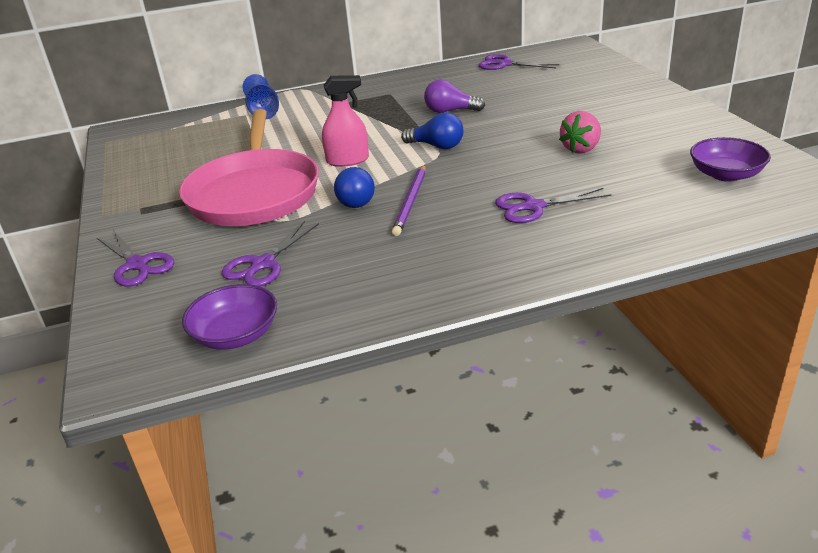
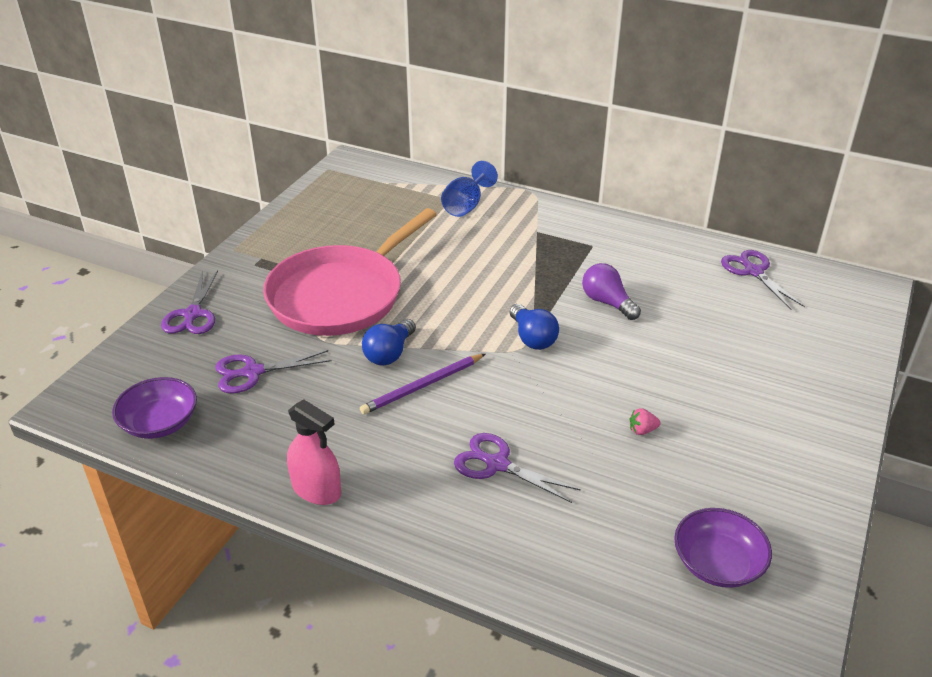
camera: 40 degrees right, 5 degrees up
pink spray bottle [322,75,369,167] -> pink spray bottle moved to [287,399,341,505]
pink strawberry [559,111,601,154] -> pink strawberry [630,408,661,435], size x0.53

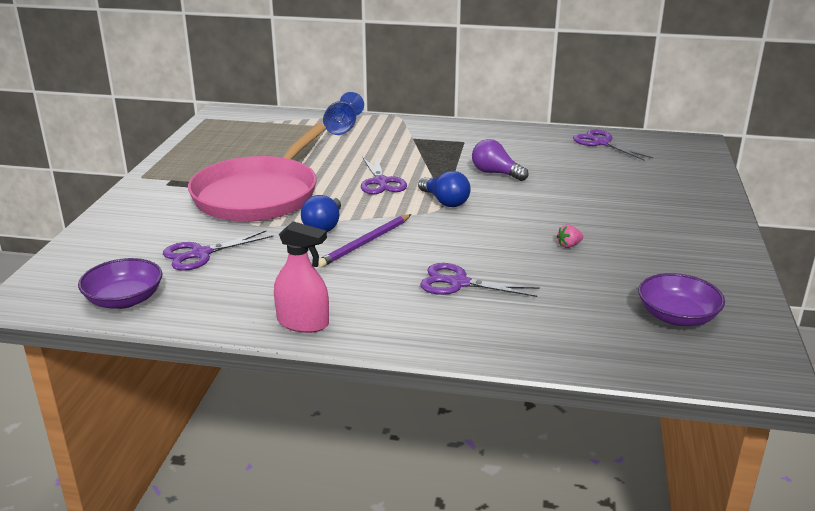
camera: 15 degrees left, 10 degrees down
purple scissors [161,270,218,334] -> purple scissors moved to [361,155,407,194]

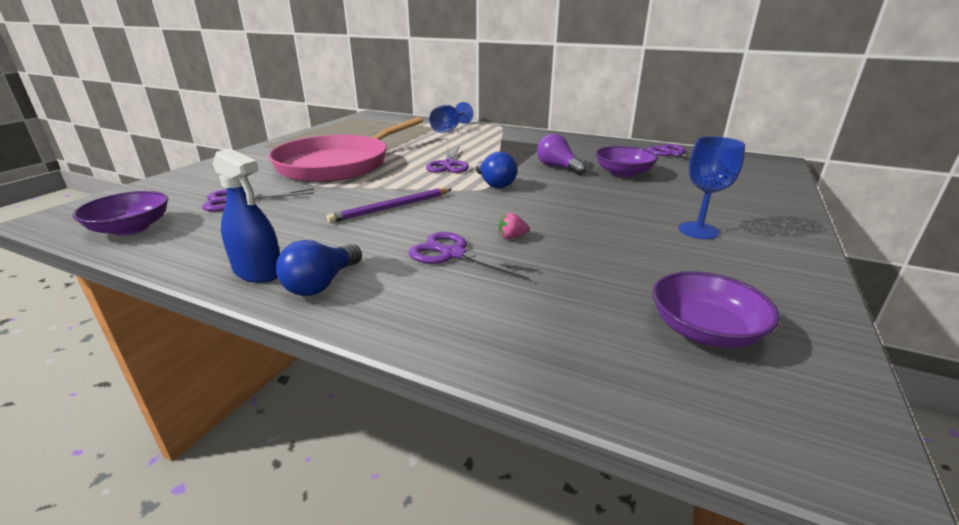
camera: 15 degrees right, 0 degrees up
pink spray bottle [274,221,329,333] -> blue spray bottle [212,148,280,283]
blue light bulb [301,195,341,232] -> blue light bulb moved to [276,240,362,296]
pink strawberry [557,225,583,248] -> pink strawberry moved to [499,212,529,239]
none -> purple bowl [595,146,658,177]
none -> blue goblet [679,136,745,239]

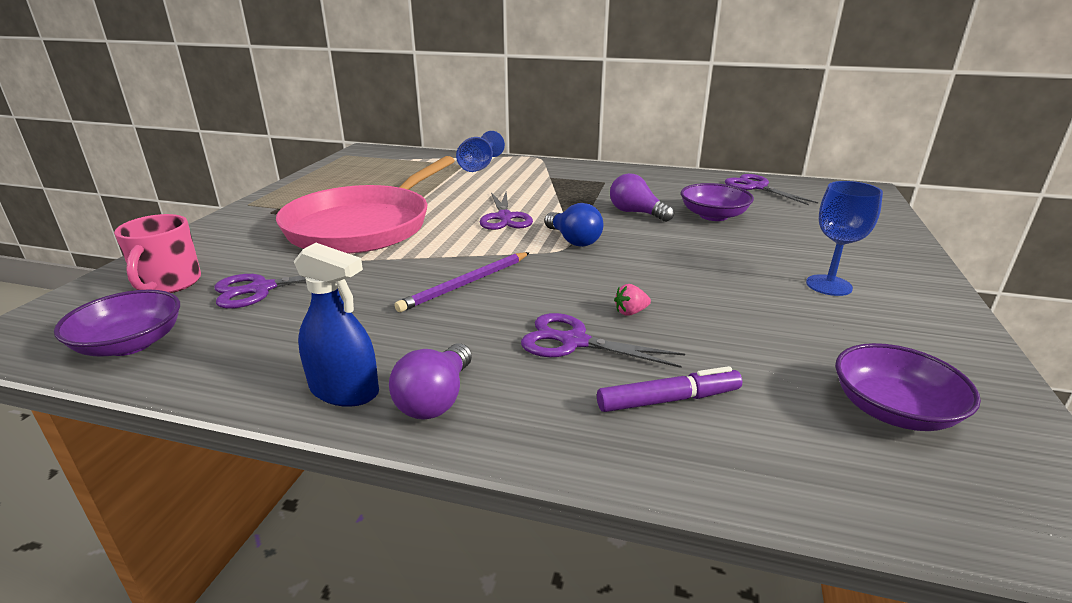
camera: 10 degrees left, 0 degrees up
blue light bulb [276,240,362,296] -> purple light bulb [389,343,472,420]
none -> pink mug [114,214,201,293]
none -> purple marker [597,366,742,412]

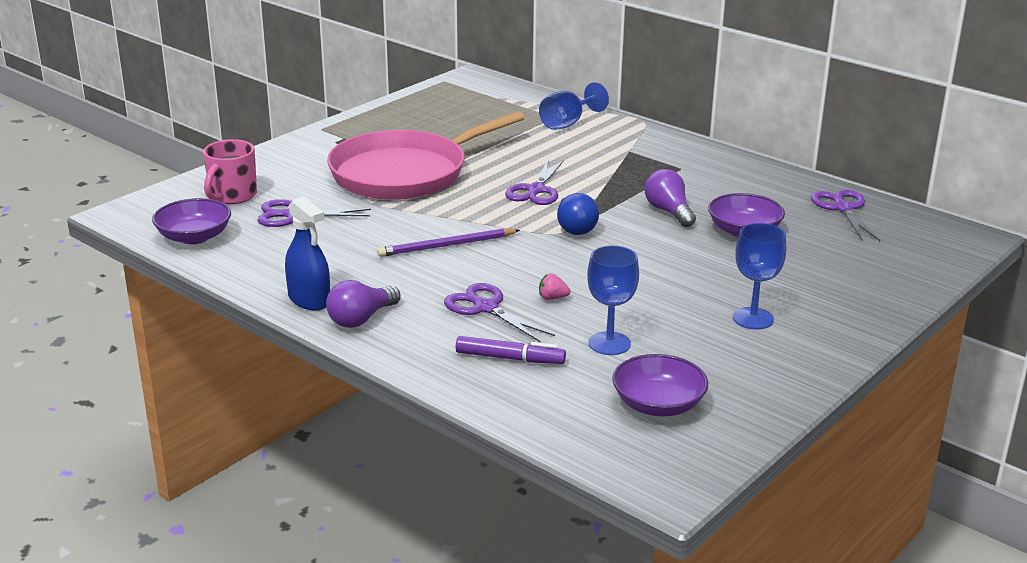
camera: 25 degrees right, 0 degrees up
none -> blue goblet [587,245,639,355]

